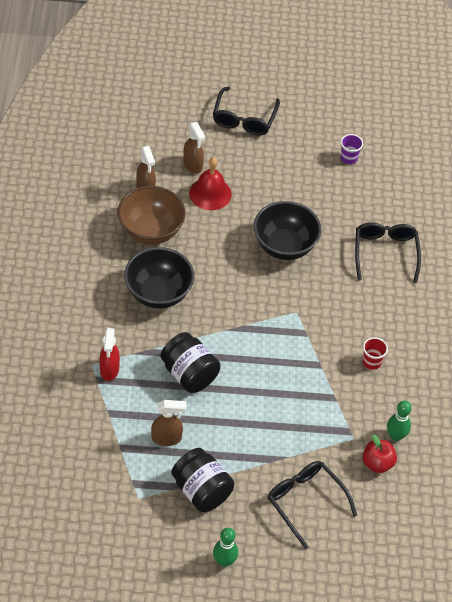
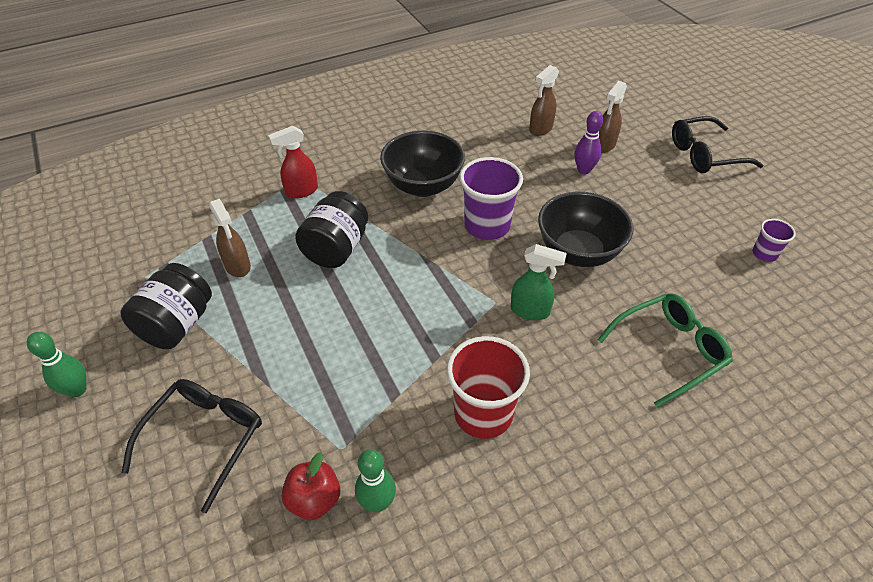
camera: 65 degrees right, 5 degrees down
brown bowl [117,186,185,245] -> none
red bell [189,157,232,210] -> purple bowling pin [574,111,603,174]
black glasses [355,222,421,283] -> green glasses [598,293,733,408]
red cup [363,337,388,370] -> red cup [447,336,530,439], size x1.95
none -> purple cup [460,157,523,240]
none -> green spray bottle [511,244,567,320]

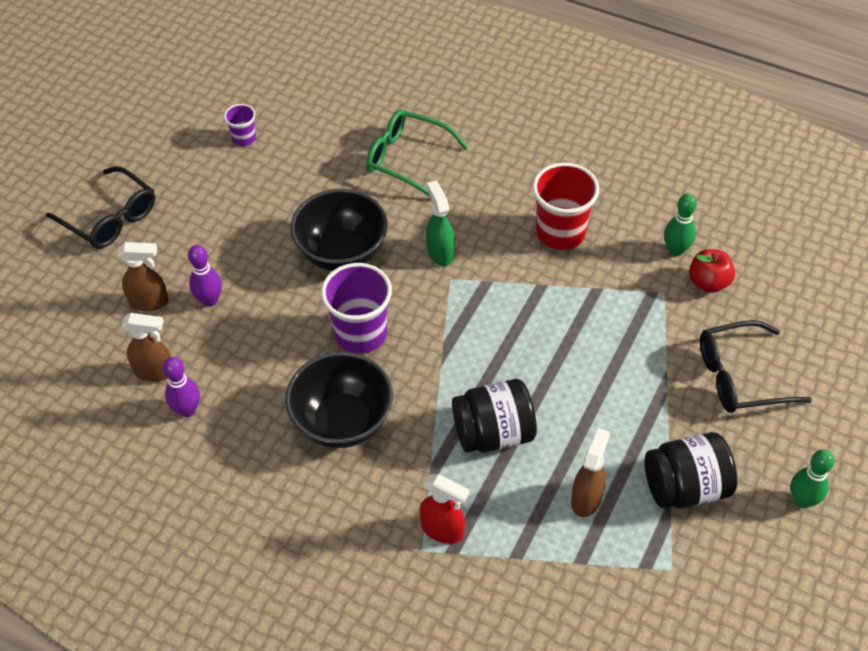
camera: 125 degrees left, 5 degrees up
none -> purple bowling pin [163,357,200,417]

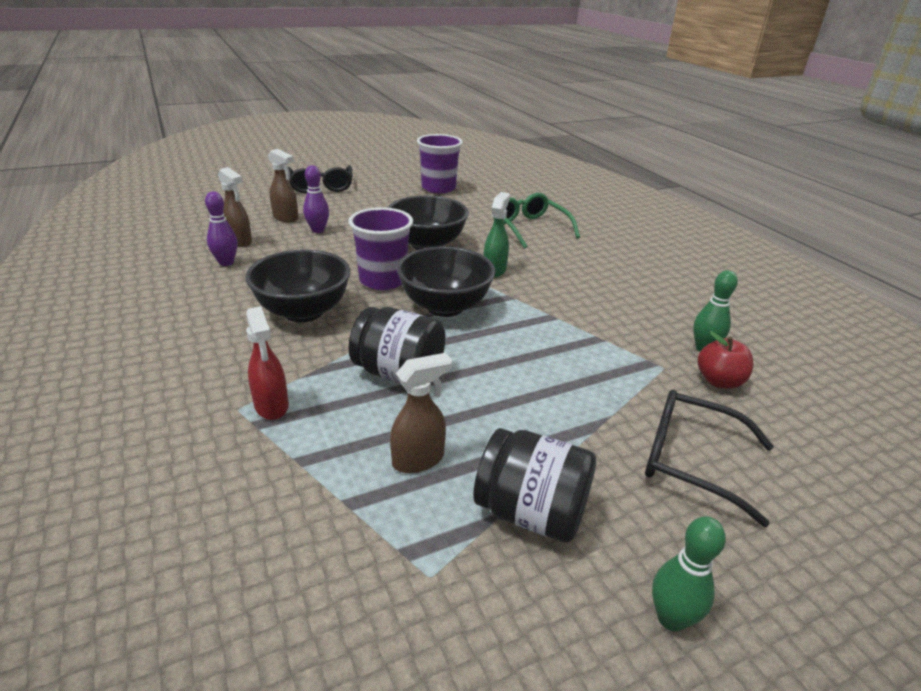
camera: 35 degrees right, 20 degrees down
purple cup [224,104,256,146] -> purple cup [417,134,463,193], size x1.95
red cup [533,163,599,250] -> none
none -> black bowl [397,246,496,317]

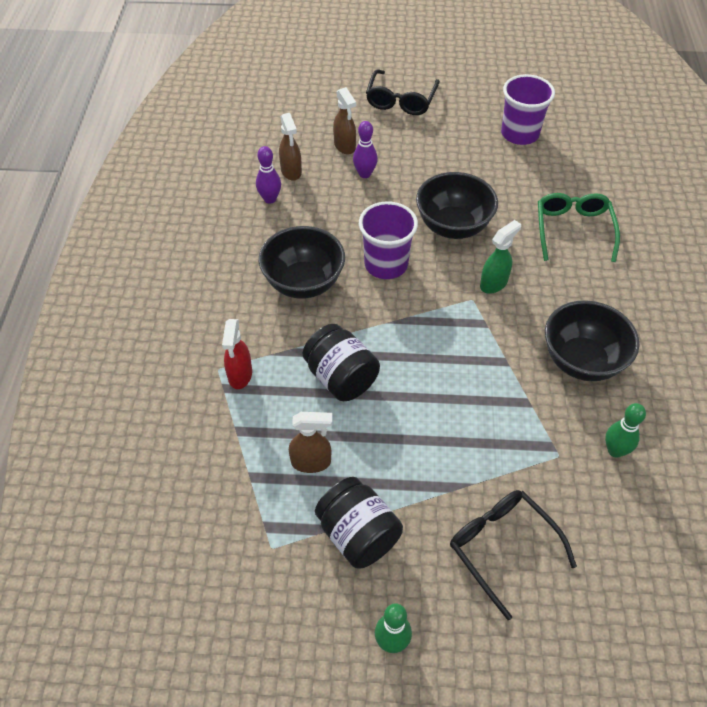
camera: 30 degrees right, 20 degrees up
black bowl [397,246,496,317] -> black bowl moved to [545,300,639,381]
red apple [698,331,754,389] -> none

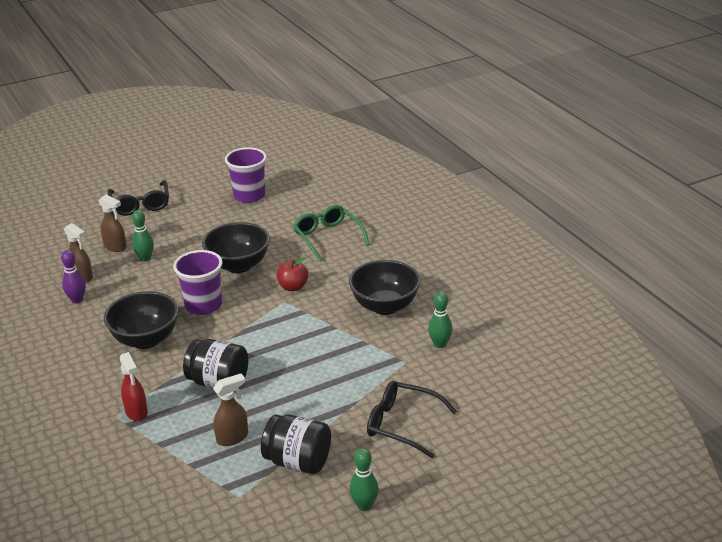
camera: 30 degrees left, 20 degrees down
purple bowling pin [353,121,378,178] -> green bowling pin [132,210,154,262]
green spray bottle [480,220,521,294] -> red apple [276,257,308,291]

